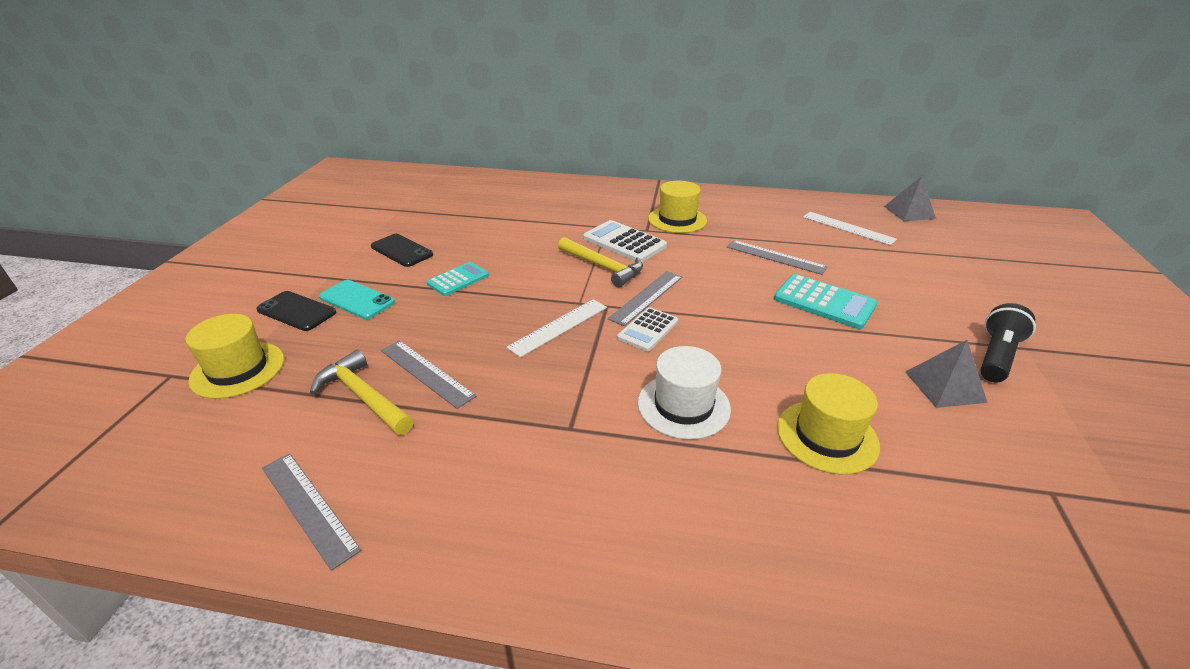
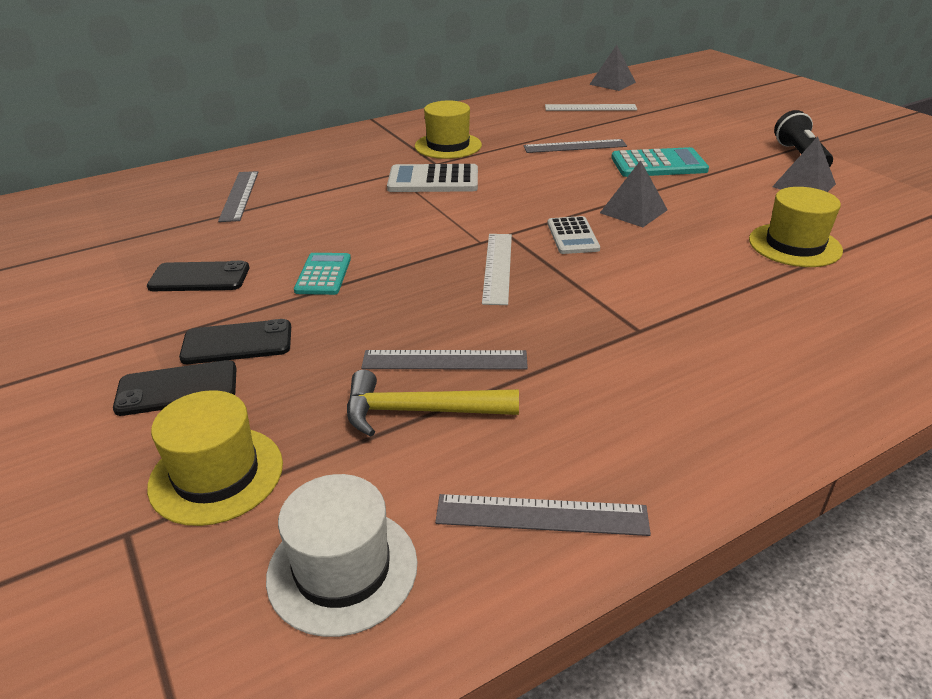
camera: 40 degrees left, 0 degrees up
turquoise phone [319,280,395,319] -> black phone [179,319,291,364]
yellow hammer [558,237,643,287] -> none
grey ruler [608,271,682,326] -> grey ruler moved to [218,171,258,222]
white hat [638,346,731,440] -> white hat moved to [266,474,417,637]
none -> grey pyramid [600,160,668,227]

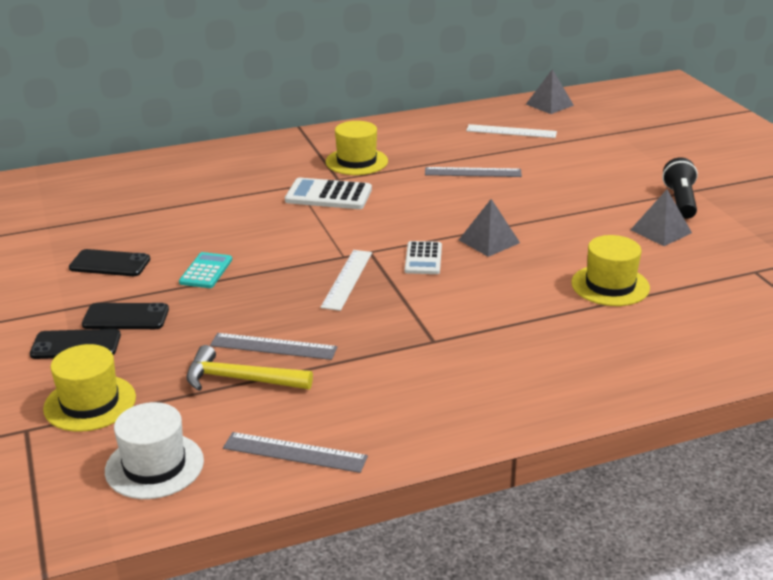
camera: 10 degrees right, 5 degrees down
grey ruler [218,171,258,222] -> none
turquoise calculator [611,147,709,177] -> none

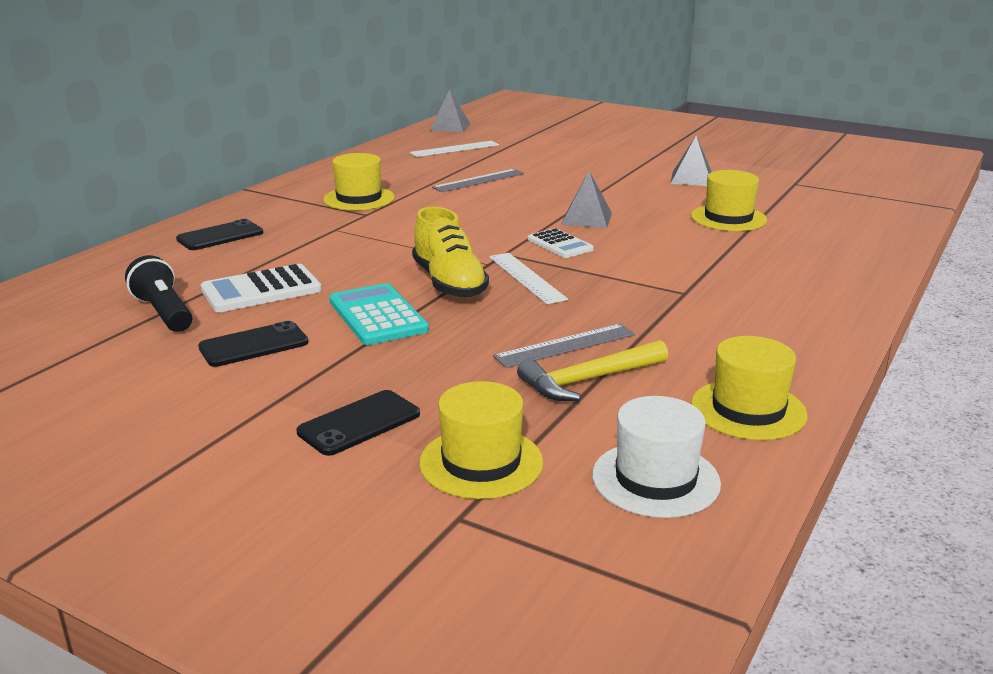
camera: 40 degrees left, 5 degrees down
black phone [82,303,169,329] -> black phone moved to [176,219,263,250]
turquoise calculator [179,252,232,288] -> turquoise calculator [329,283,429,345], size x1.52
grey ruler [223,432,368,473] -> yellow hat [691,336,807,440]
white calculator [285,178,372,209] -> white calculator moved to [201,264,322,312]
black flashlight [662,157,698,219] -> black flashlight moved to [125,255,192,332]
none -> yellow shoe [412,207,489,298]

